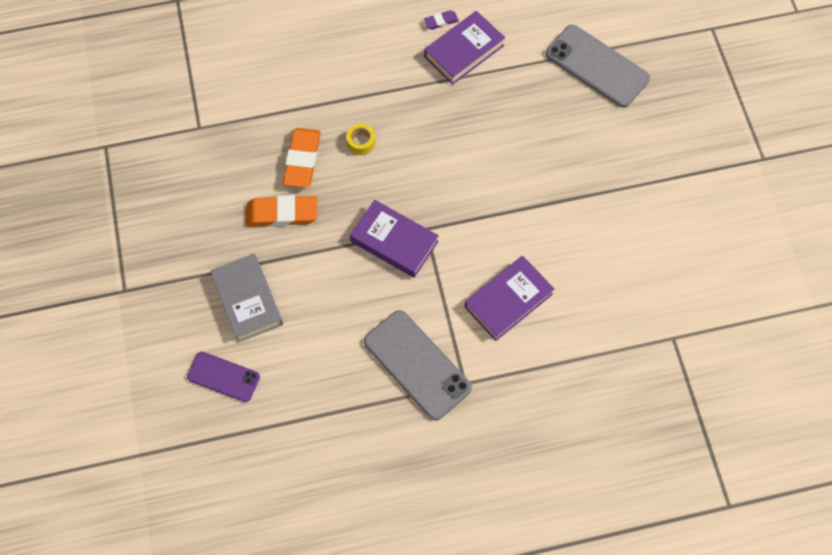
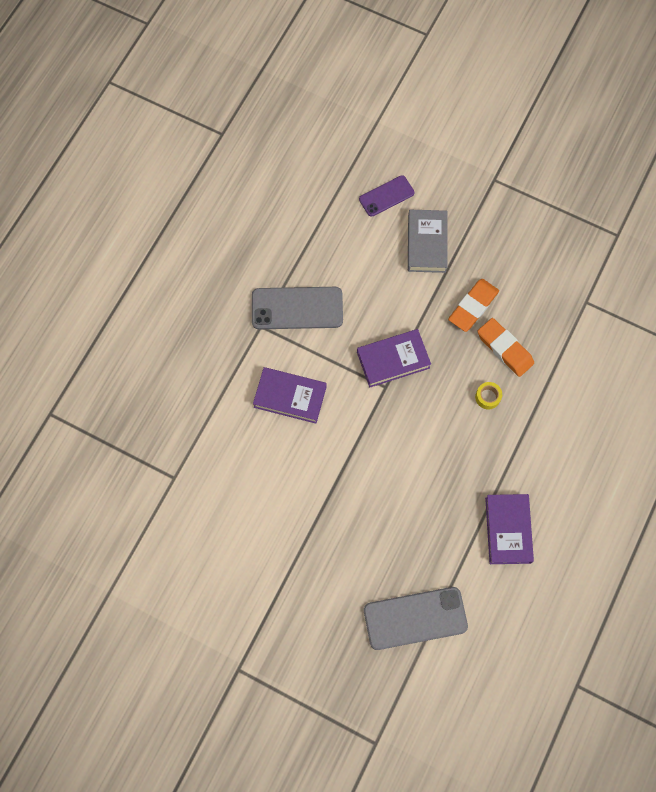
camera: 130 degrees right, 5 degrees up
grey book [210,253,283,342] -> grey book turned 75 degrees clockwise [408,210,448,273]
purple eraser [424,10,459,30] -> none
purple book [464,256,554,341] -> purple book turned 75 degrees counterclockwise [253,367,327,424]

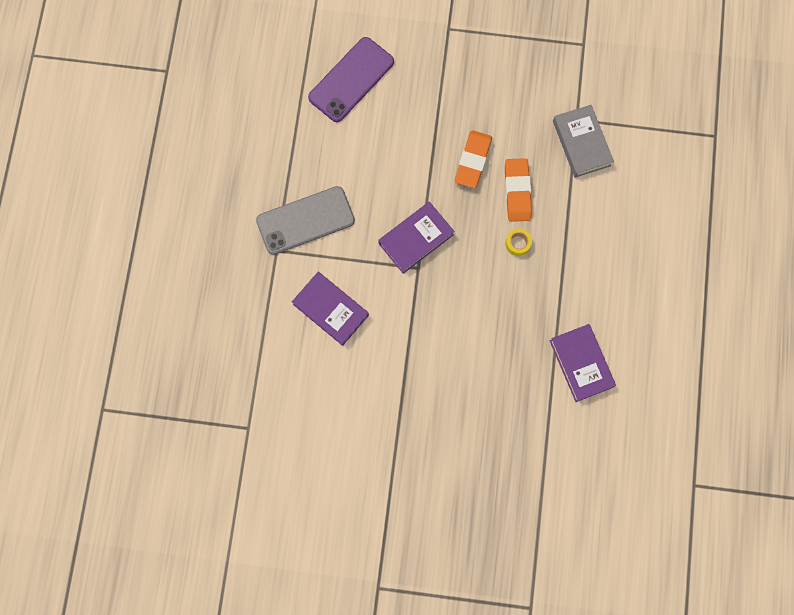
camera: 20 degrees left, 5 degrees up
purple book [253,367,327,424] -> purple book turned 45 degrees clockwise [292,272,369,346]
purple phone [359,175,415,217] -> purple phone [308,37,394,122], size x1.66
grey phone [364,587,468,650] -> none
grey book [408,210,448,273] -> grey book moved to [553,105,614,178]
orange eraser [477,318,534,377] -> orange eraser turned 60 degrees clockwise [505,158,532,222]

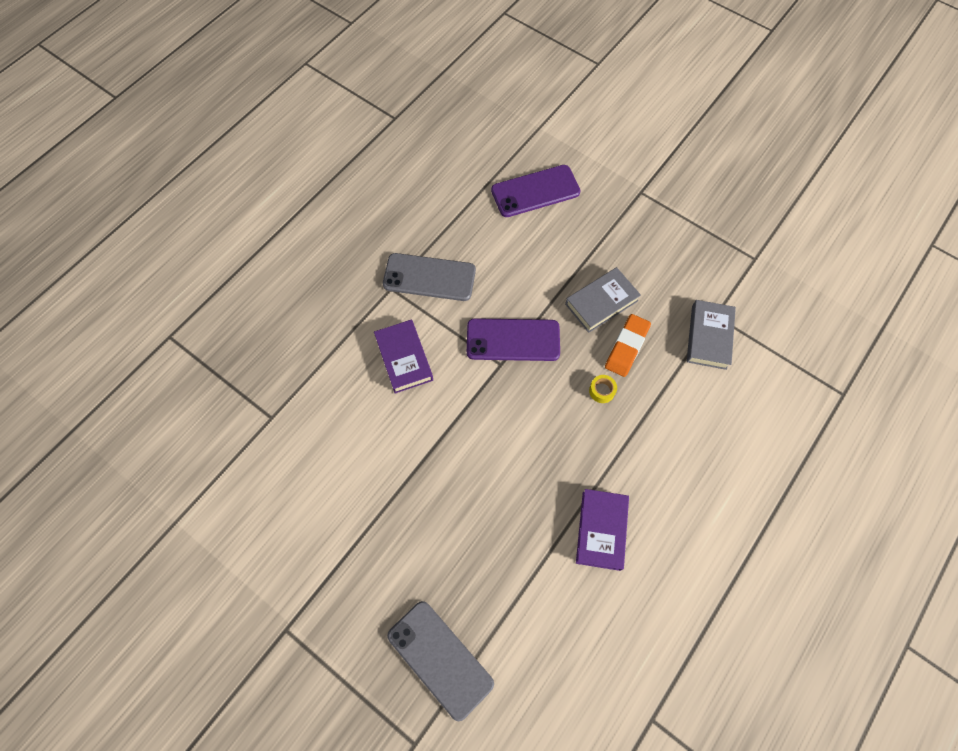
camera: 30 degrees right, 10 degrees down
purple book [378,202,454,274] -> purple phone [467,318,560,361]
orange eraser [454,130,492,188] -> grey book [565,267,641,333]
none -> grey phone [387,601,494,721]

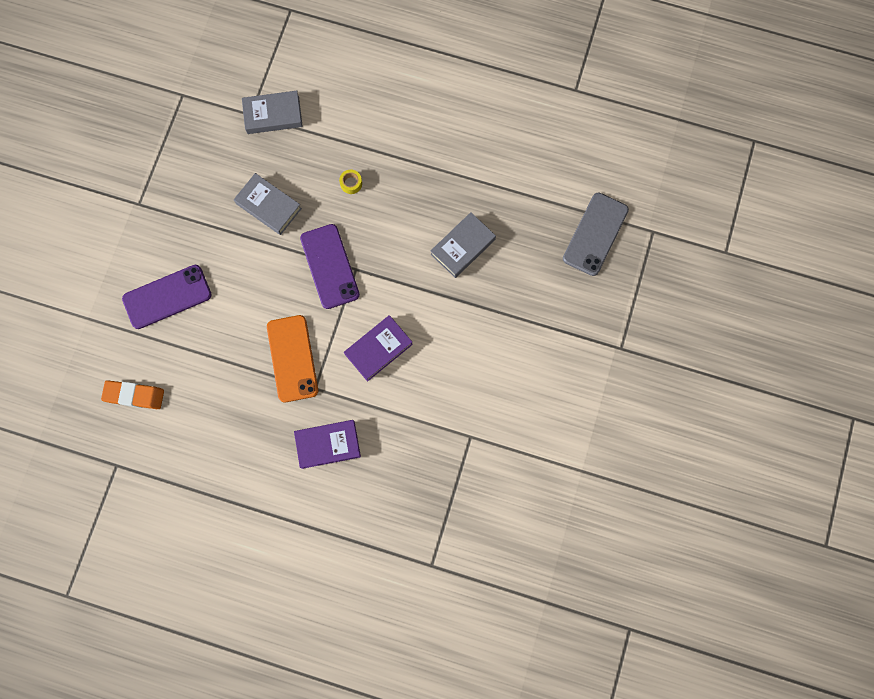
camera: 110 degrees left, 10 degrees up
grey phone [383,253,476,301] -> orange phone [267,315,318,402]
purple phone [491,165,580,217] -> purple phone turned 75 degrees counterclockwise [122,265,212,329]
purple book [576,489,629,571] -> purple book moved to [294,420,361,469]
orange eraser [605,314,651,377] -> orange eraser moved to [101,380,164,409]
none -> grey book [430,212,496,278]

